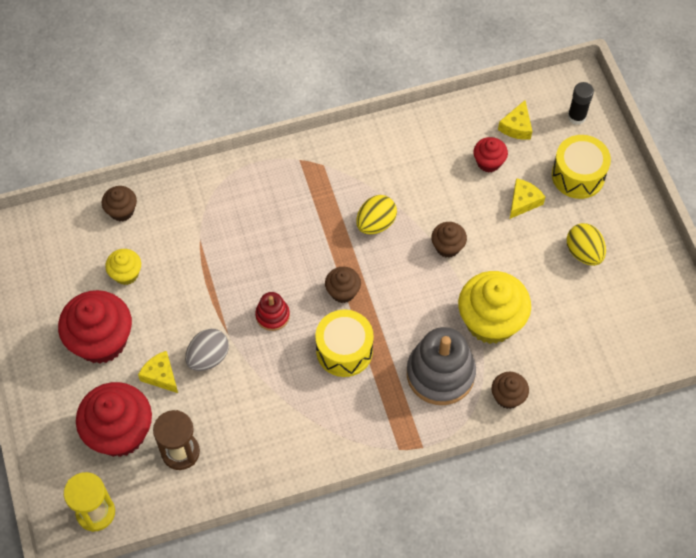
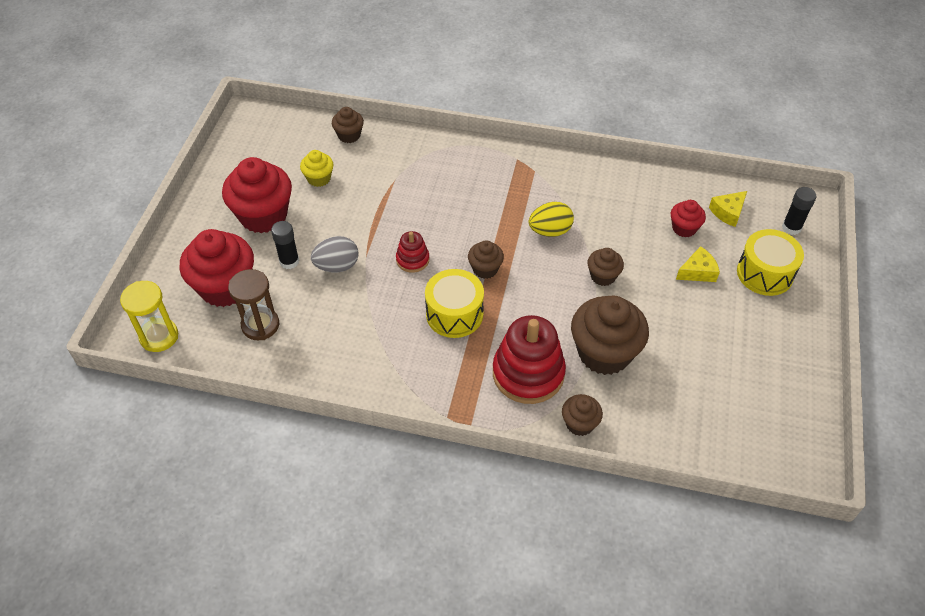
camera: 30 degrees right, 10 degrees down
yellow cheese [138,351,178,393] -> black glue stick [271,221,299,269]
grey stacking toy [407,327,476,405] -> red stacking toy [493,315,566,404]
yellow cupcake [458,271,531,344] -> brown cupcake [571,296,649,375]
yellow egg [567,223,606,266] -> none

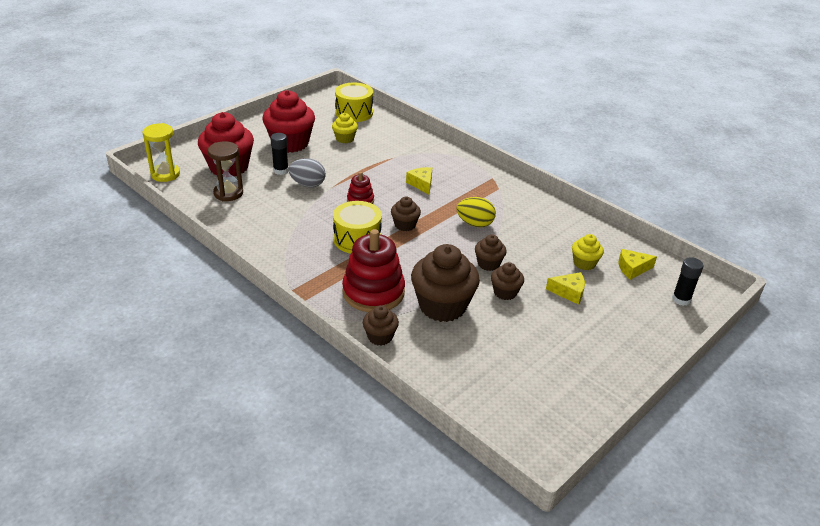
camera: 30 degrees right, 15 degrees down
brown cupcake [332,107,364,143] -> brown cupcake moved to [491,262,524,300]
red cupcake [671,200,706,237] -> yellow cupcake [572,234,604,270]
yellow drum [737,229,804,296] -> yellow drum moved to [335,83,373,122]
none -> yellow cheese [406,167,432,195]

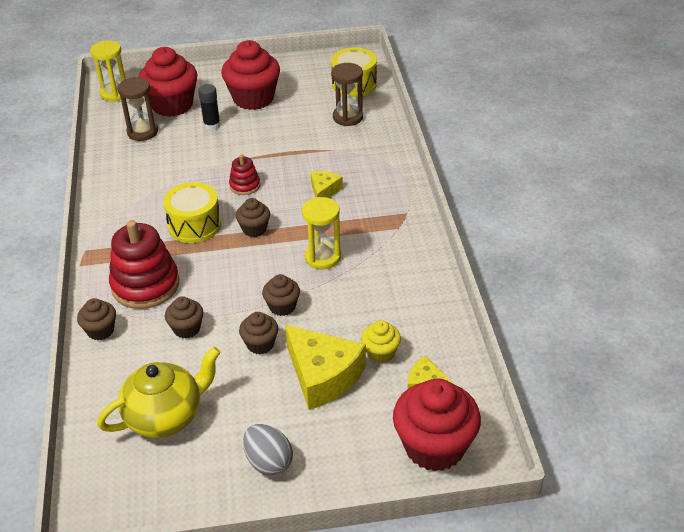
camera: 40 degrees right, 5 degrees up
grey egg [288,158,326,187] -> grey egg moved to [243,424,293,476]
yellow cupcake [332,113,358,143] -> none
brown cupcake [411,244,480,322] -> brown cupcake [165,296,203,339], size x0.51
yellow egg [456,197,496,227] -> yellow hourglass [302,197,341,269]
yellow cheese [546,272,585,305] -> yellow cheese [285,325,366,410], size x1.91
black glue stick [672,257,703,306] -> red cupcake [393,378,481,471]
none -> yellow teapot [97,346,221,438]
none -> brown hourglass [331,63,363,126]

